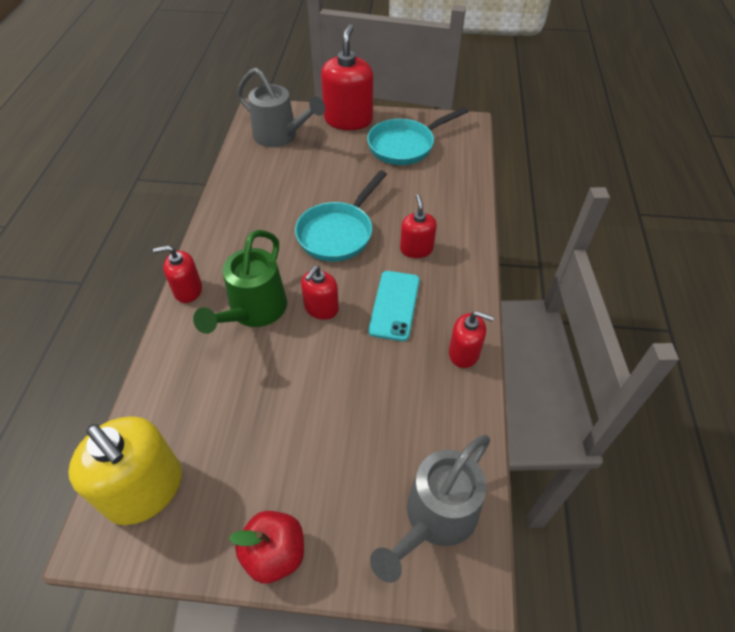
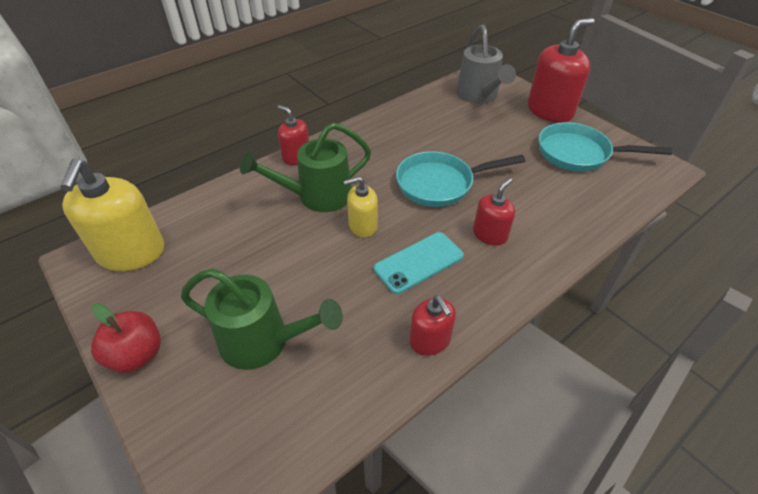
camera: 45 degrees right, 5 degrees down
red soap dispenser [301,266,339,320] -> yellow soap dispenser [344,177,378,238]
grey watering can [370,435,490,583] -> none
none -> green watering can [181,268,343,370]

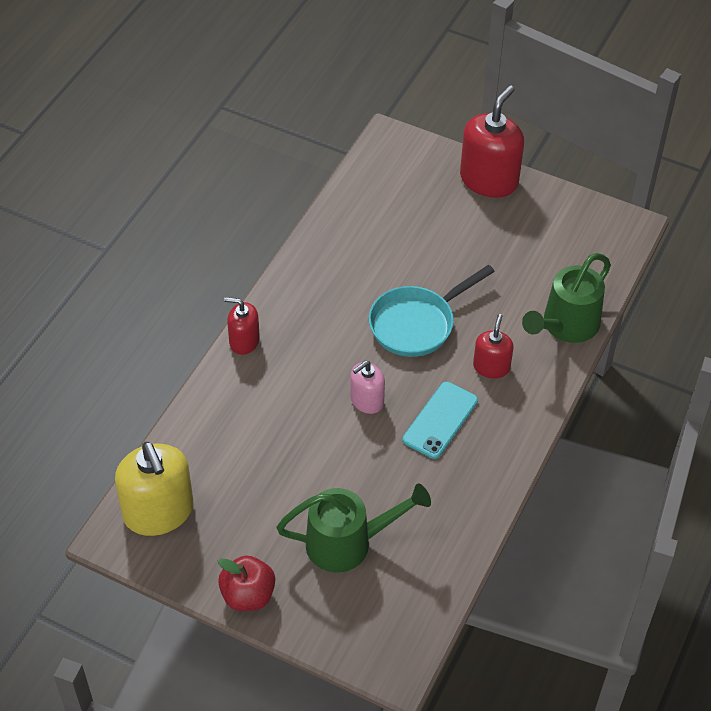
camera: 25 degrees left, 5 degrees up
green watering can [240,122,371,212] -> green watering can moved to [522,253,611,343]
yellow soap dispenser [344,177,378,238] -> pink soap dispenser [350,361,385,414]
red soap dispenser [410,296,456,356] -> none
grey watering can [456,25,516,104] -> none
turquoise pan [538,122,672,172] -> none

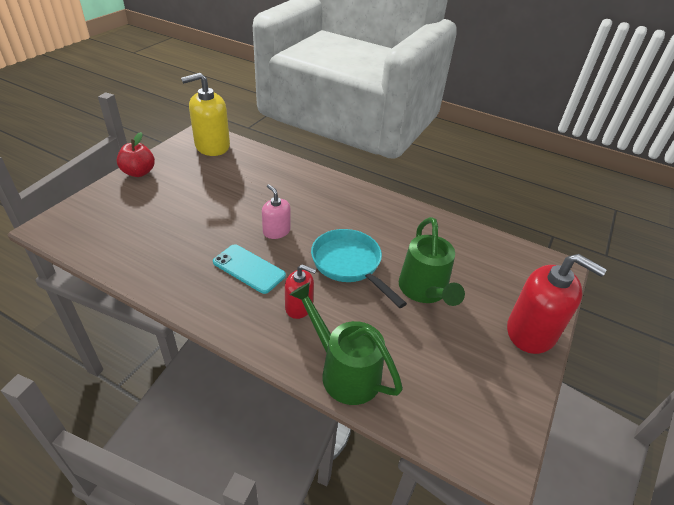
camera: 90 degrees right, 10 degrees down
red soap dispenser [224,297,260,355] -> none
green watering can [277,484,431,573] -> green watering can moved to [399,217,465,306]

